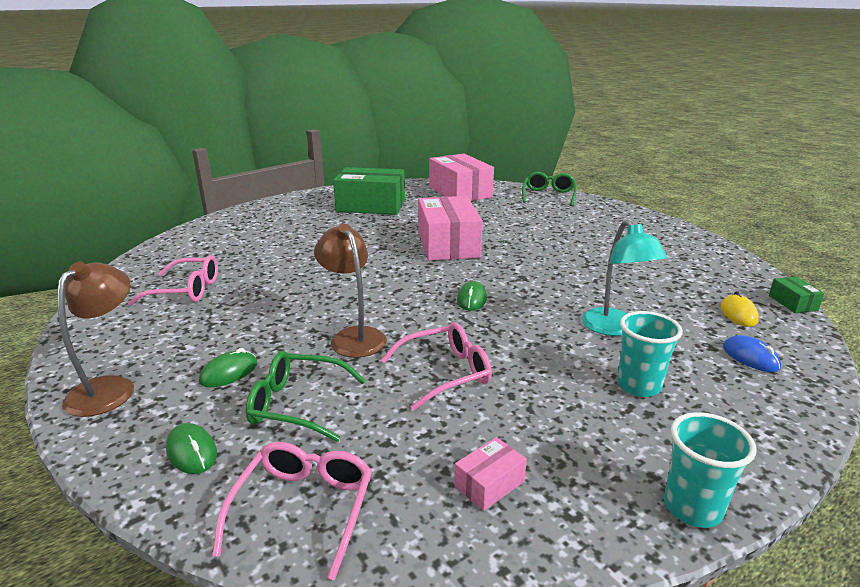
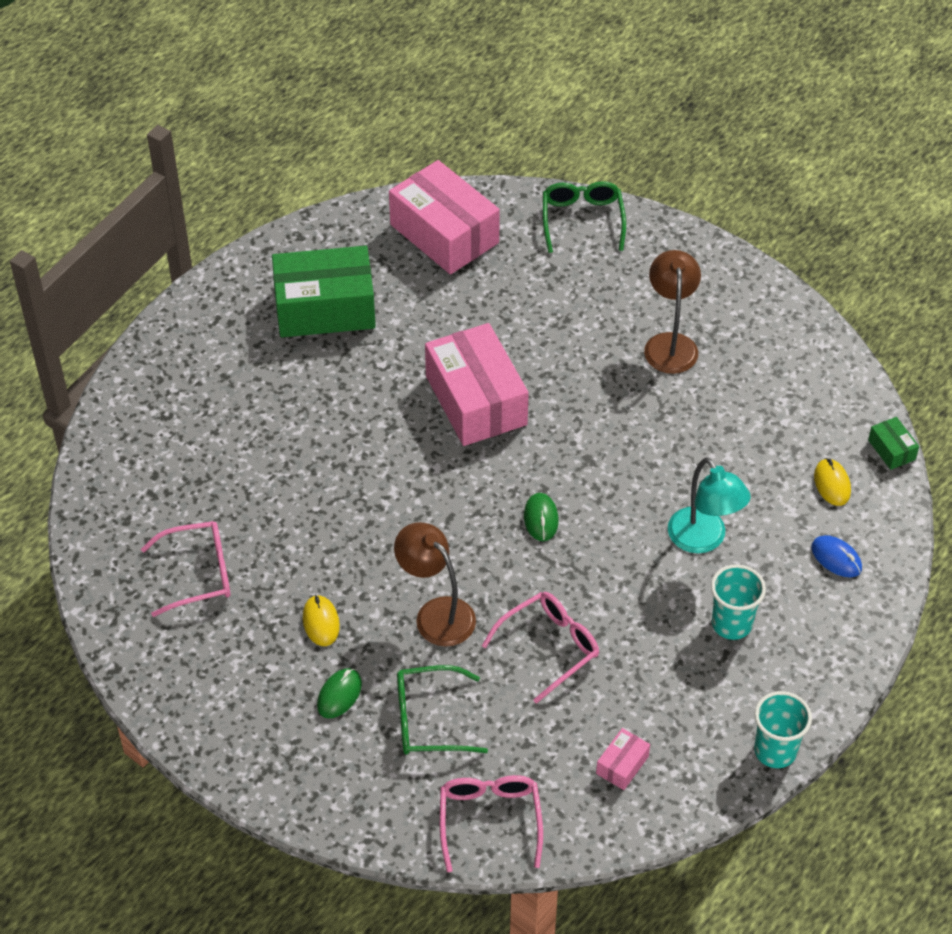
camera: 15 degrees left, 25 degrees up
brown lamp [57,261,134,417] -> brown lamp moved to [644,250,701,374]
green mouse [166,423,217,474] -> none
none -> yellow mouse [303,595,340,646]

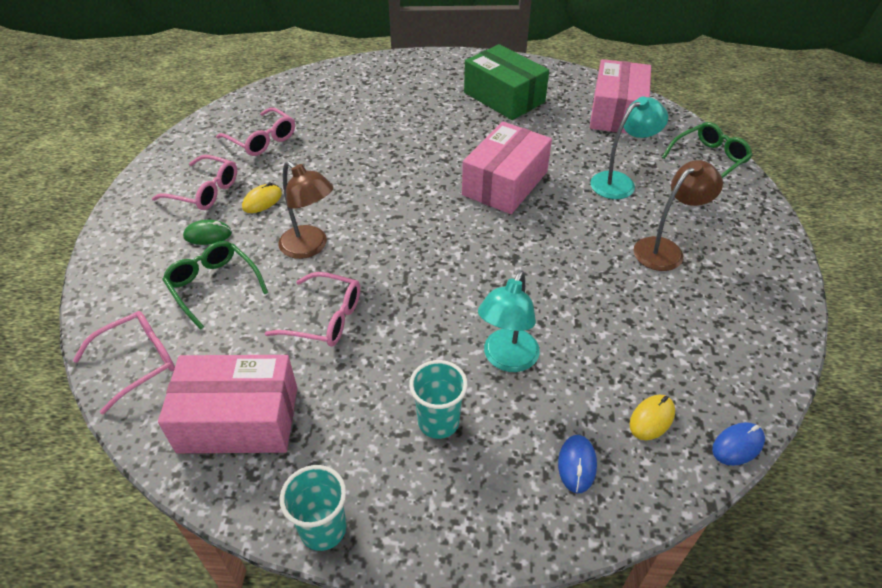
camera: 55 degrees right, 5 degrees down
brown lamp [394,522,476,647] -> brown lamp turned 120 degrees clockwise [278,161,334,259]
green mouse [524,493,559,541] -> none
pink box [596,728,650,790] -> pink box [158,355,297,453], size x2.38
green box [868,417,919,470] -> blue mouse [712,422,765,466]
none -> pink glasses [152,155,237,210]
none -> turquoise lamp [590,96,668,199]

